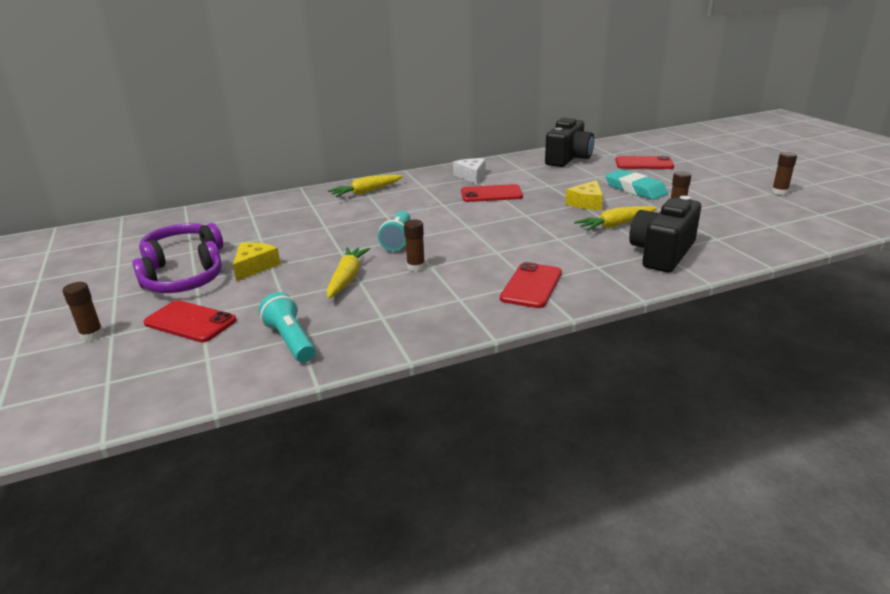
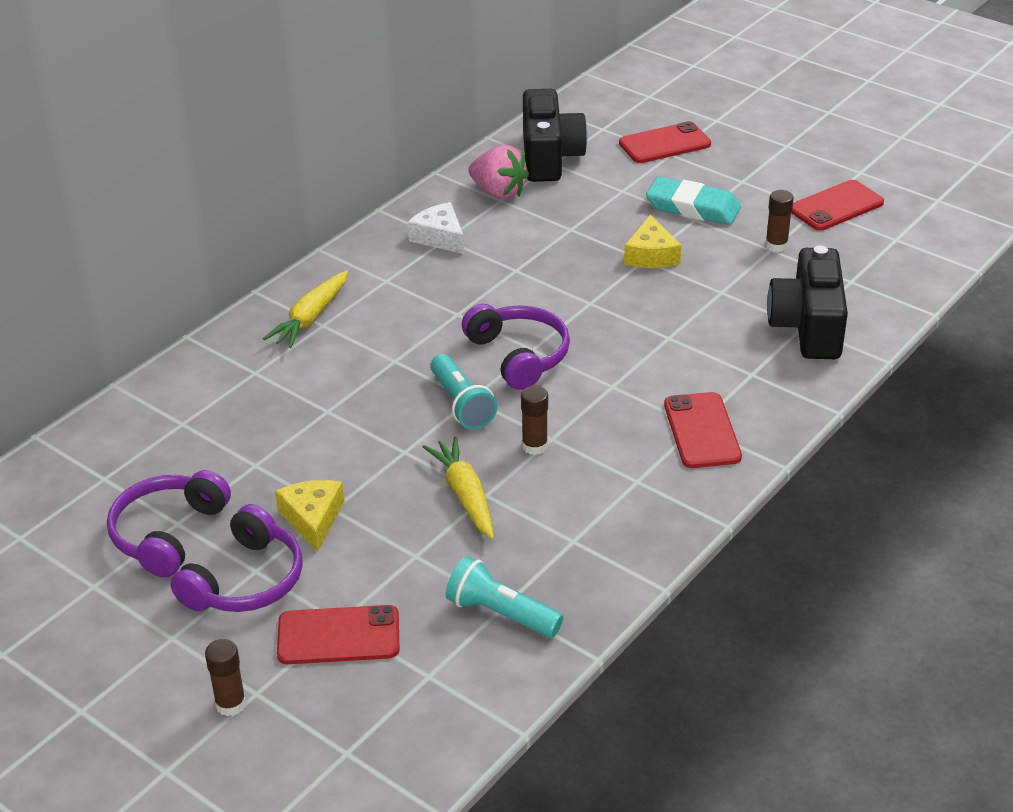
camera: 30 degrees left, 10 degrees up
red phone [461,184,523,202] -> red phone moved to [791,180,884,231]
yellow carrot [574,206,657,231] -> none
brown glue stick [771,152,797,195] -> none
none -> purple headphones [462,304,570,390]
none -> pink strawberry [468,145,529,199]

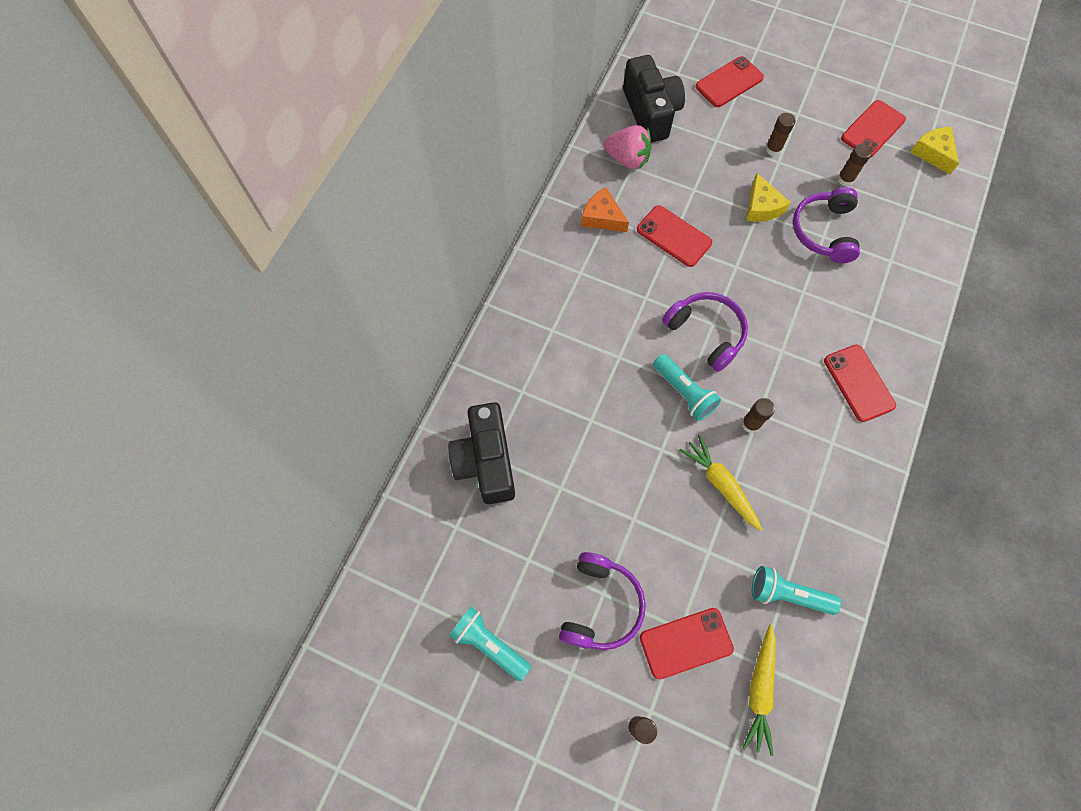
camera: 15 degrees left, 30 degrees up
purple headphones [107,470,231,578] -> purple headphones moved to [793,187,860,263]
yellow carrot [263,270,348,348] -> yellow carrot moved to [742,625,776,756]
yellow cheese [275,480,344,552] -> yellow cheese moved to [910,127,959,174]
white cheese [408,202,464,254] -> orange cheese [581,187,629,232]
turquoise eraser [646,177,741,225] -> brown glue stick [765,113,796,156]
black camera [767,245,848,359] -> black camera moved to [448,402,515,504]
none -> turquoise flashlight [449,607,531,681]
none -> red phone [637,205,712,267]

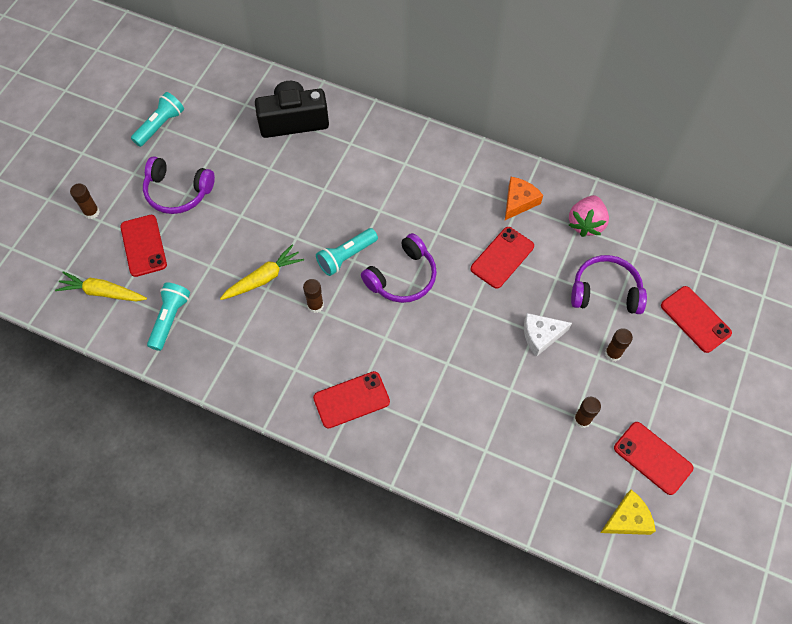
camera: 90 degrees right, 5 degrees down
black camera [623,55,685,143] -> none
yellow cheese [746,173,791,222] -> white cheese [524,313,572,357]
purple headphones [793,187,860,263] -> purple headphones moved to [571,255,647,314]

